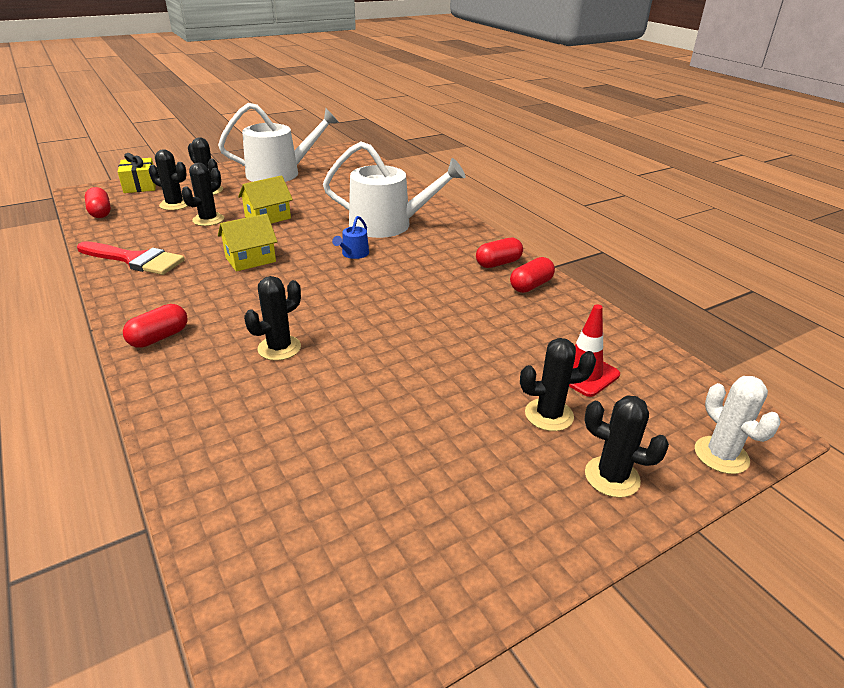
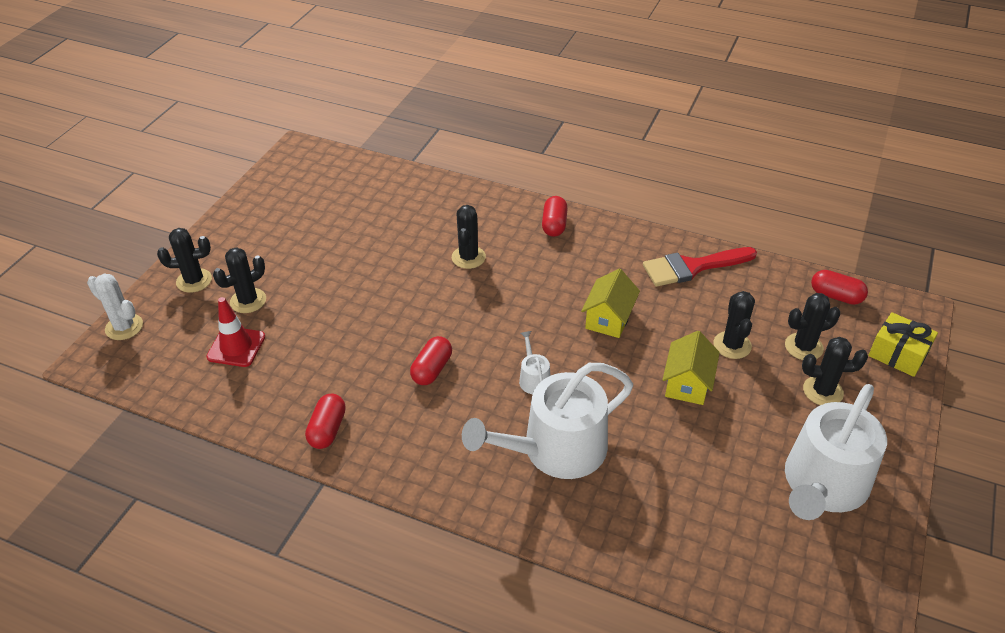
camera: 145 degrees right, 10 degrees up
blue watering can [332,216,369,259] -> white watering can [519,331,550,394]
red capsule [476,238,523,268] -> red capsule moved to [410,336,452,385]

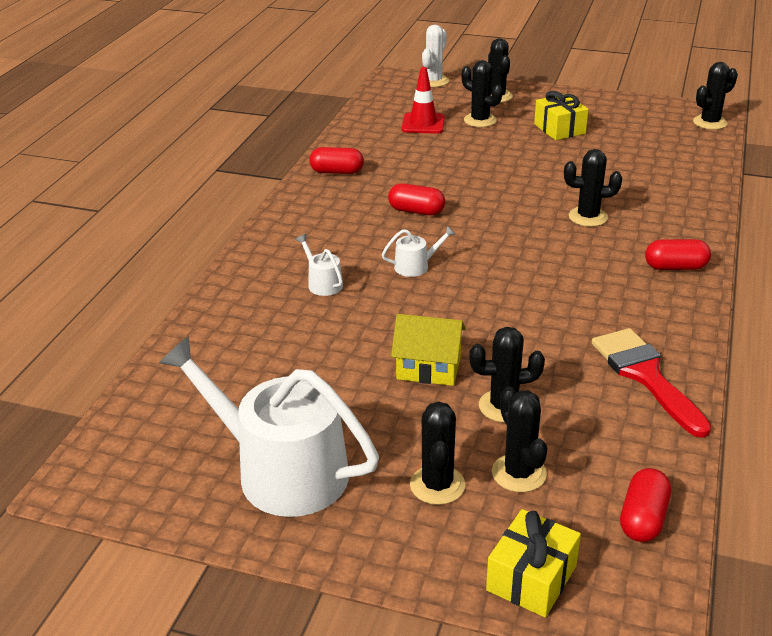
camera: 85 degrees right, 10 degrees down
white watering can [462,363,633,479] -> white watering can [295,234,343,296], size x0.41
yellow house [581,269,640,338] -> none
none -> yellow gift [534,91,589,140]
none -> black cactus [693,62,738,130]

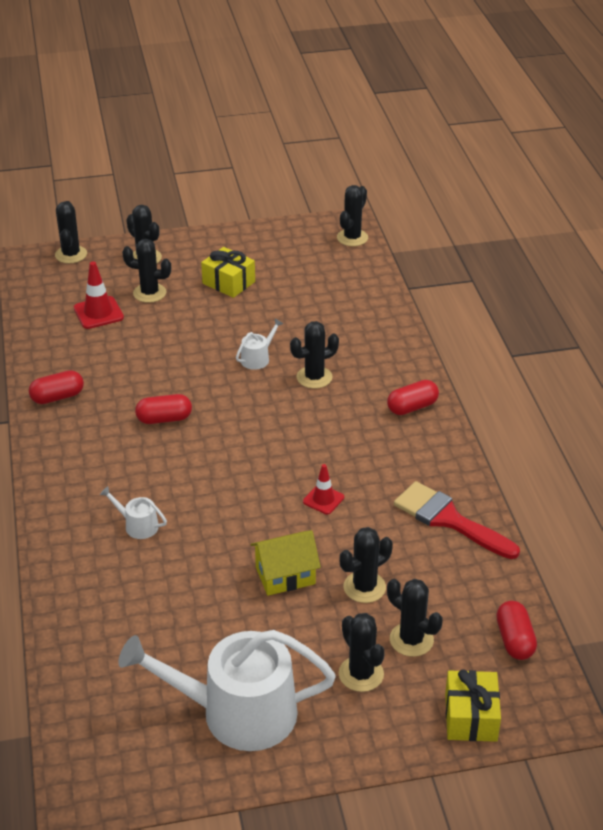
camera: 30 degrees left, 5 degrees up
white watering can [382,226,456,277] -> white watering can moved to [236,319,283,370]
white cactus [422,25,449,87] -> black cactus [55,201,87,264]
none -> red traffic cone [303,464,344,514]

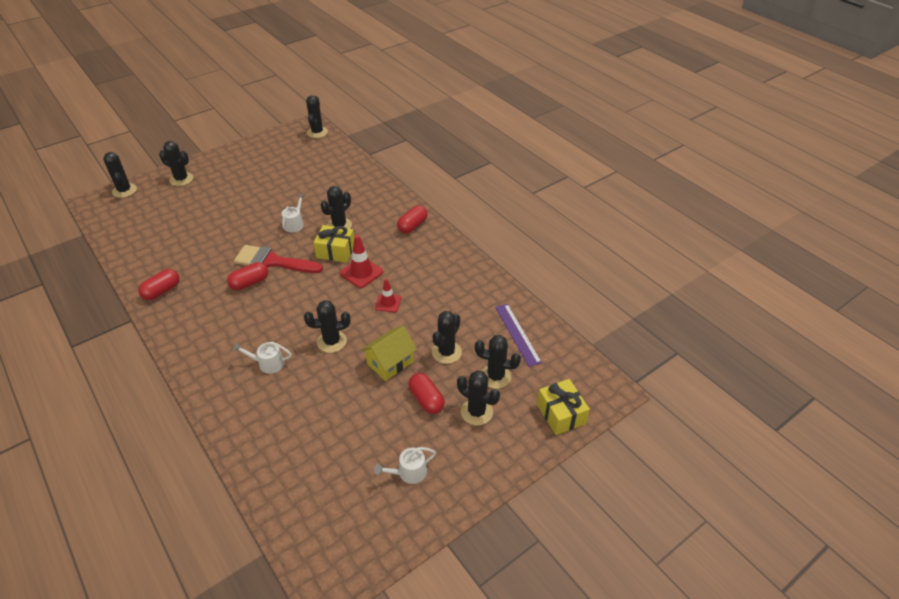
camera: 25 degrees left, 5 degrees up
red traffic cone [74,261,124,329] -> red traffic cone moved to [340,235,383,288]
white watering can [118,630,336,751] -> white watering can [374,447,436,484], size x0.41
black cactus [122,239,171,303] -> black cactus moved to [304,300,350,353]
yellow gift [201,247,255,298] -> yellow gift moved to [313,225,354,263]
red brush [394,481,520,559] -> red brush moved to [234,245,323,273]
red capsule [496,601,537,660] -> red capsule moved to [408,373,445,414]
none -> purple ruler [495,304,542,367]

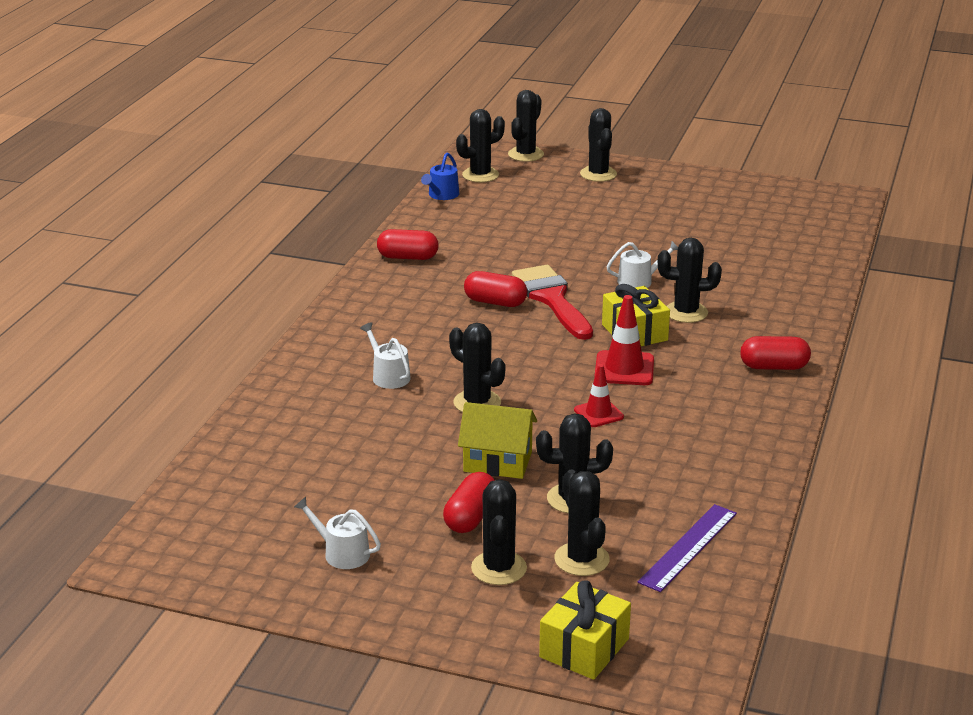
camera: 55 degrees right, 15 degrees down
black cactus [306,95,328,138] -> black cactus moved to [456,109,505,182]
none -> blue watering can [421,153,459,200]

